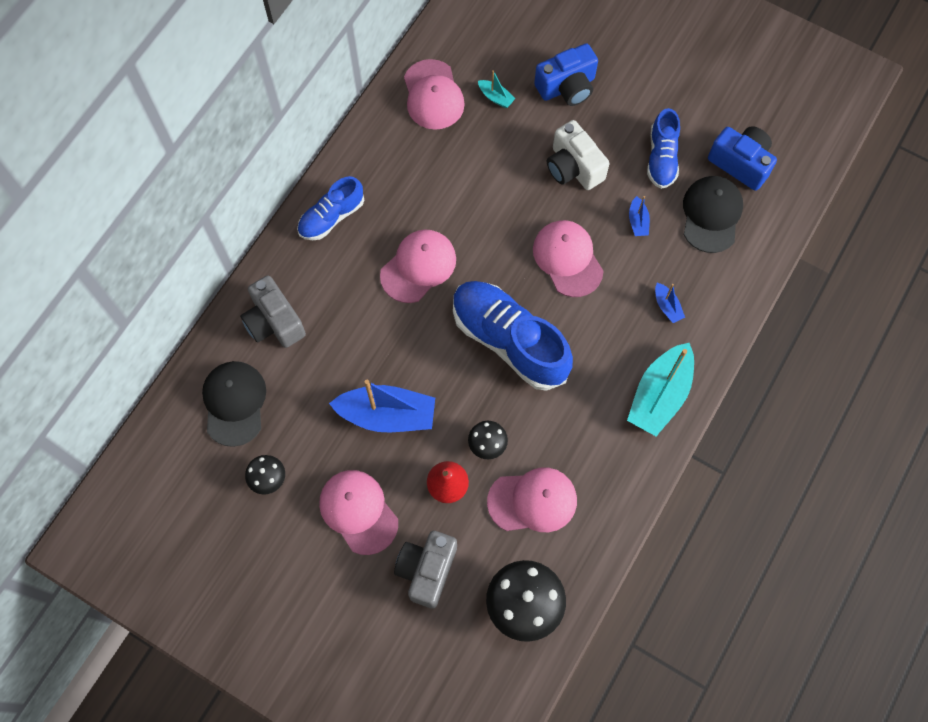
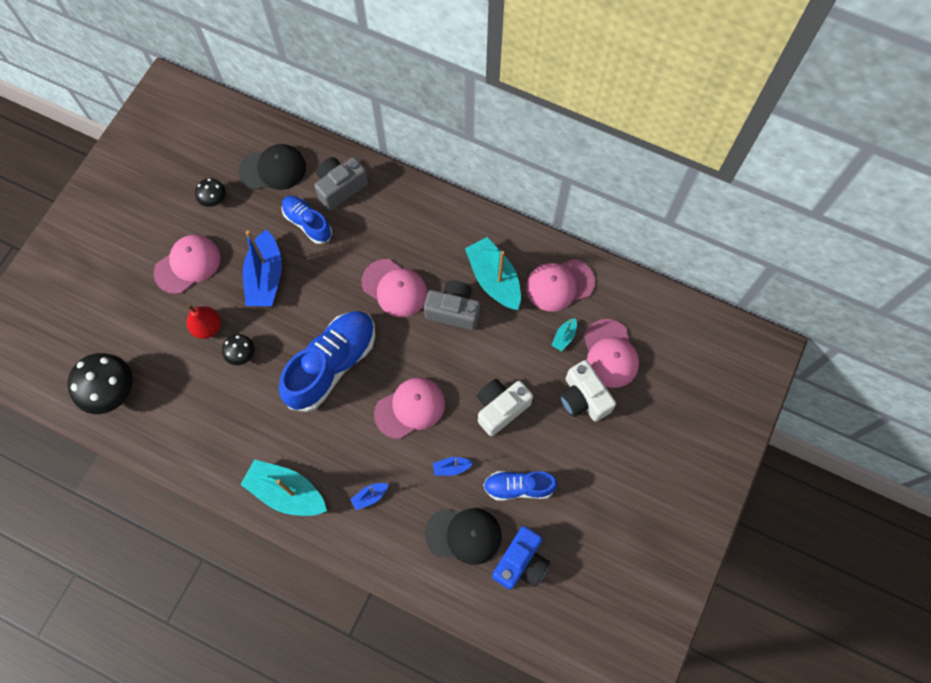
camera: 85 degrees right, 0 degrees up
blue shoe [297,176,364,240] -> blue shoe moved to [281,196,332,244]
grey camera [394,531,457,609] -> grey camera moved to [424,280,480,330]
pink cap [487,467,577,532] -> pink cap moved to [584,319,639,388]
blue camera [534,43,598,106] -> white camera [559,360,616,422]
none -> turquoise boat [465,237,521,310]

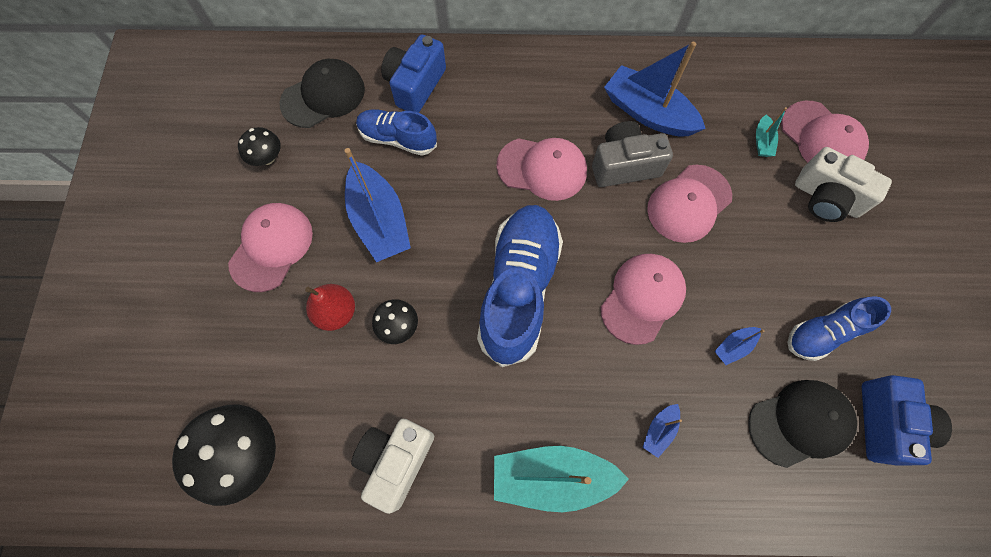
camera: 25 degrees left, 0 degrees up
grey camera [314,157,368,211] -> blue camera [381,35,446,113]
turquoise boat [465,237,521,310] -> blue boat [604,42,706,137]
white camera [477,379,533,436] -> white camera moved to [351,419,434,514]
pink cap [526,259,595,312] -> pink cap moved to [647,165,732,243]

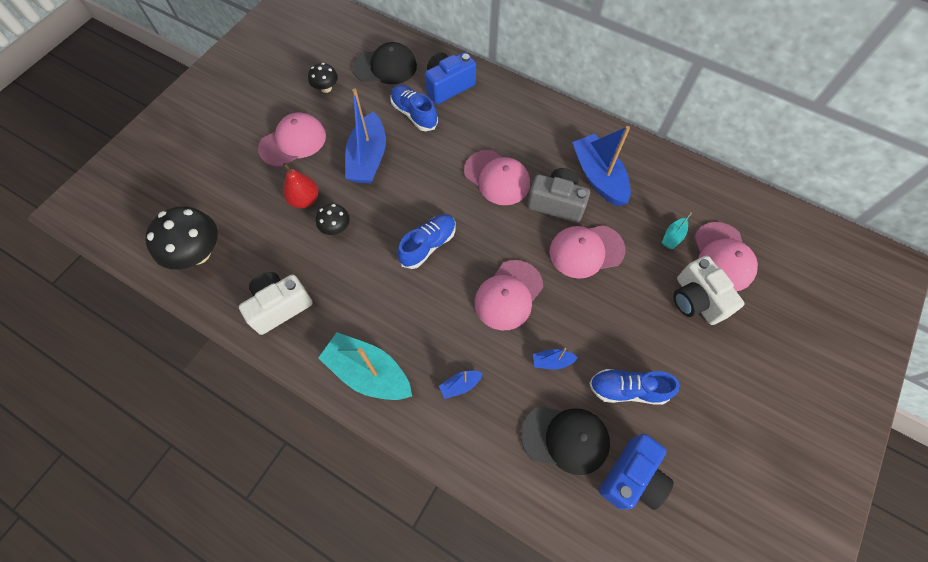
camera: 30 degrees right, 5 degrees down
blue shoe [477,205,563,367] -> blue shoe [397,214,456,269], size x0.57
pink cap [600,254,686,345] -> pink cap turned 150 degrees clockwise [475,260,543,330]

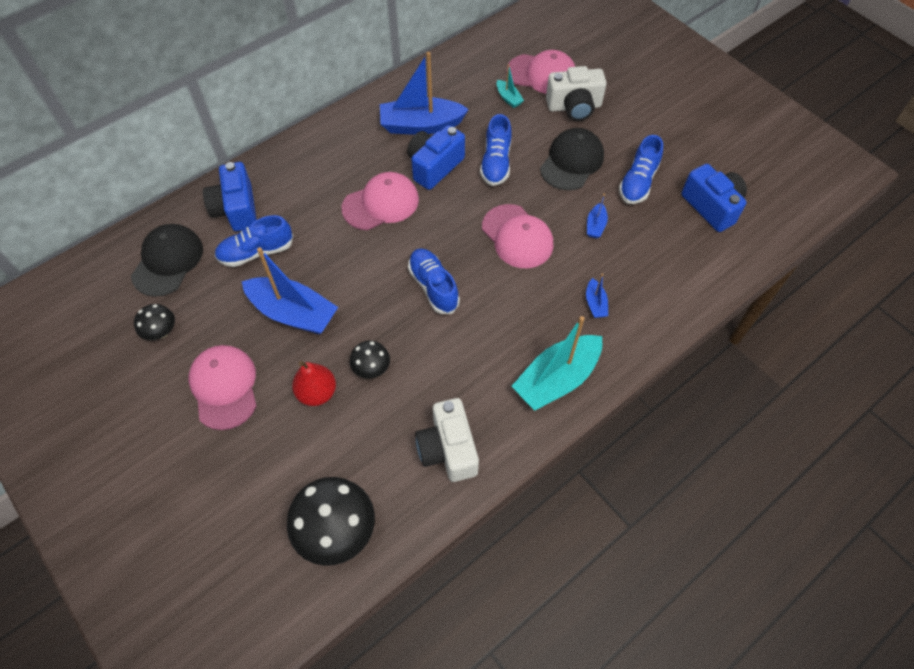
camera: 70 degrees left, 5 degrees down
black cap [521,406,610,475] -> black cap moved to [540,128,604,190]
grey camera [527,168,590,223] -> blue camera [407,125,465,190]
pink cap [549,225,625,279] -> blue shoe [480,114,512,186]

